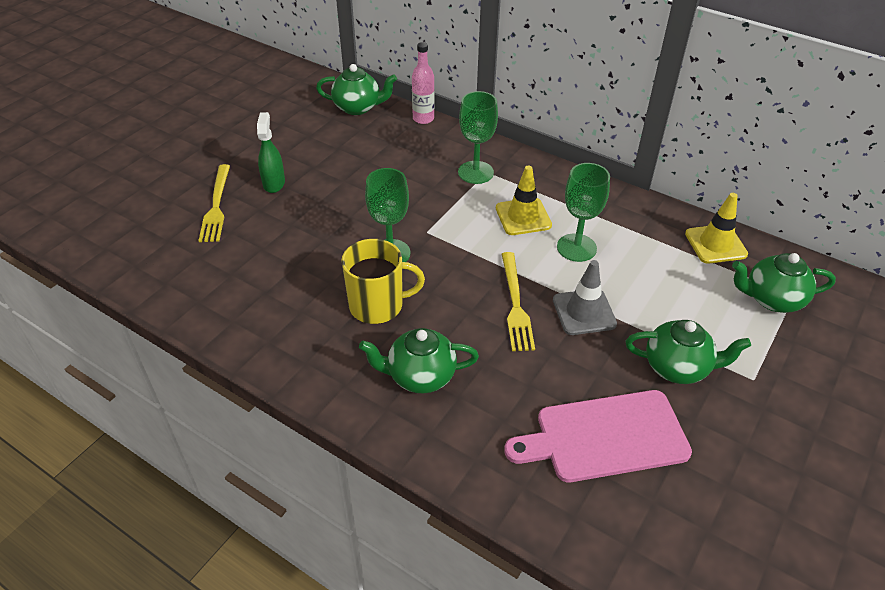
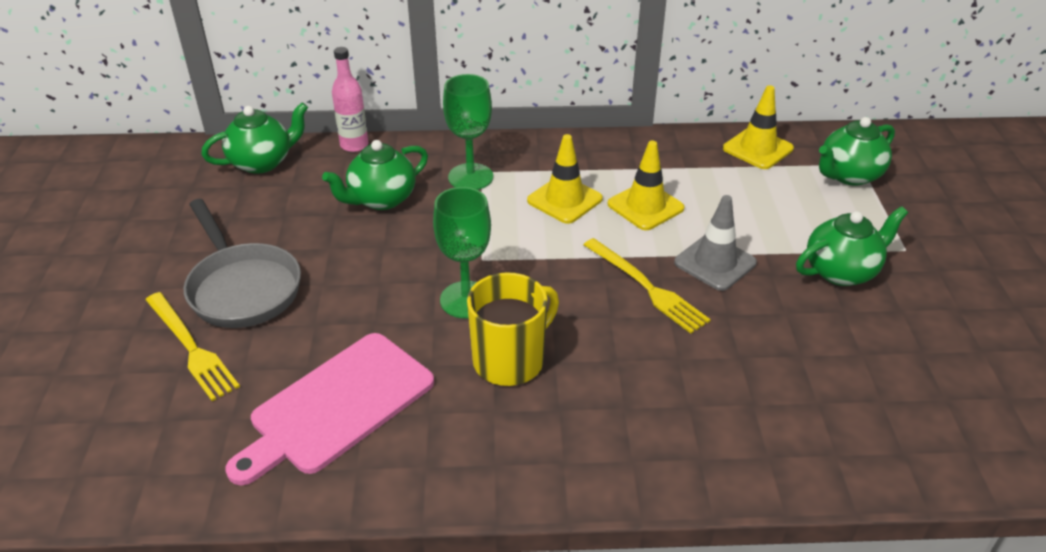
camera: 35 degrees left, 5 degrees down
green spray bottle [257,112,285,193] -> grey pan [183,199,301,328]
green teapot [359,328,479,394] -> green teapot moved to [322,140,428,210]
pink cutting board [504,390,692,482] -> pink cutting board moved to [226,333,434,486]
green goblet [557,163,610,262] -> yellow traffic cone [608,141,685,230]

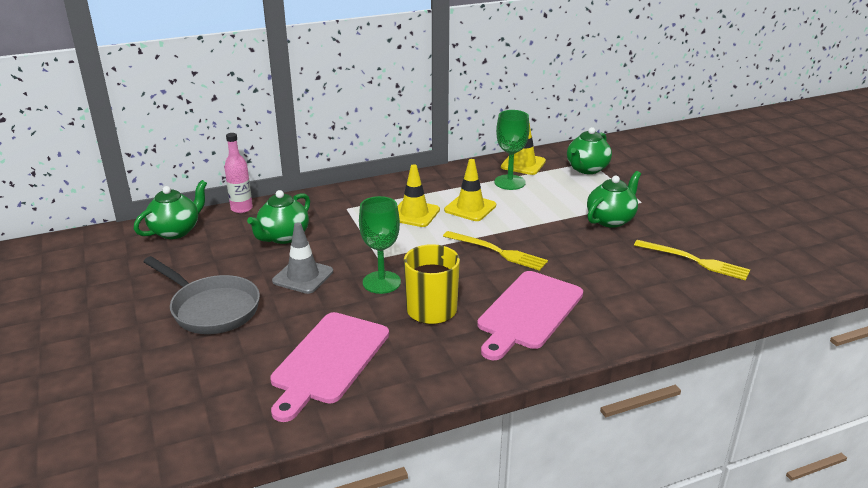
camera: 20 degrees left, 10 degrees down
yellow fork [145,292,240,401] -> yellow fork moved to [634,240,750,280]
green goblet [443,74,493,190] -> green goblet moved to [494,110,530,190]
grey traffic cone [674,195,757,291] -> grey traffic cone moved to [272,222,333,294]
none -> pink cutting board [477,271,583,360]

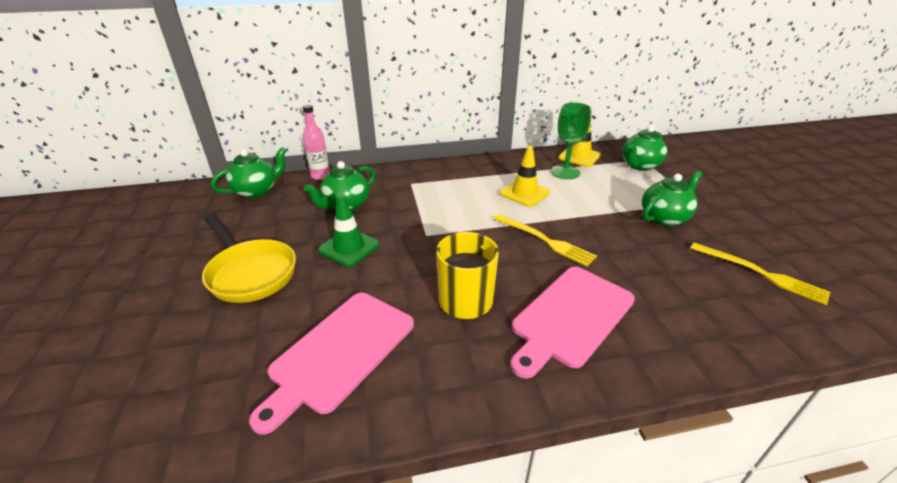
camera: 10 degrees right, 5 degrees up
grey pan [143,256,260,334] -> yellow pan [202,214,296,303]
grey traffic cone [272,222,333,294] -> green traffic cone [318,195,379,267]
green goblet [359,196,401,294] -> none
yellow traffic cone [398,164,440,227] -> none

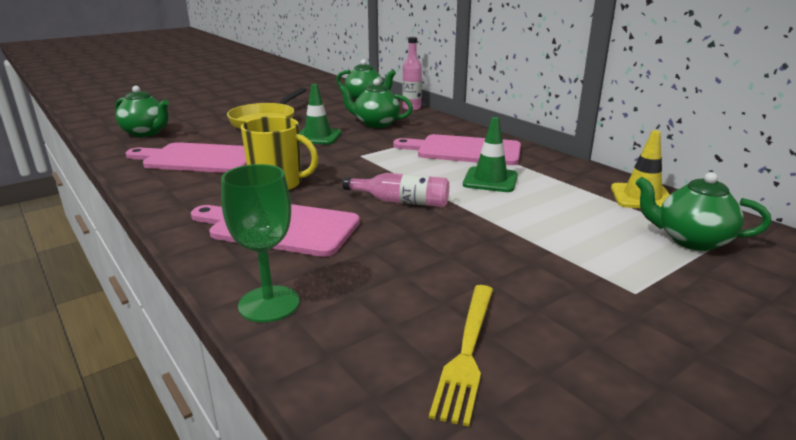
camera: 65 degrees right, 10 degrees down
yellow fork [493,214,597,267] -> pink bottle [342,173,449,207]
yellow traffic cone [500,146,550,207] -> green traffic cone [463,117,518,192]
green goblet [551,102,592,179] -> green goblet moved to [221,164,300,322]
green teapot [642,171,703,226] -> green teapot moved to [115,86,169,137]
none -> pink cutting board [393,134,521,165]

